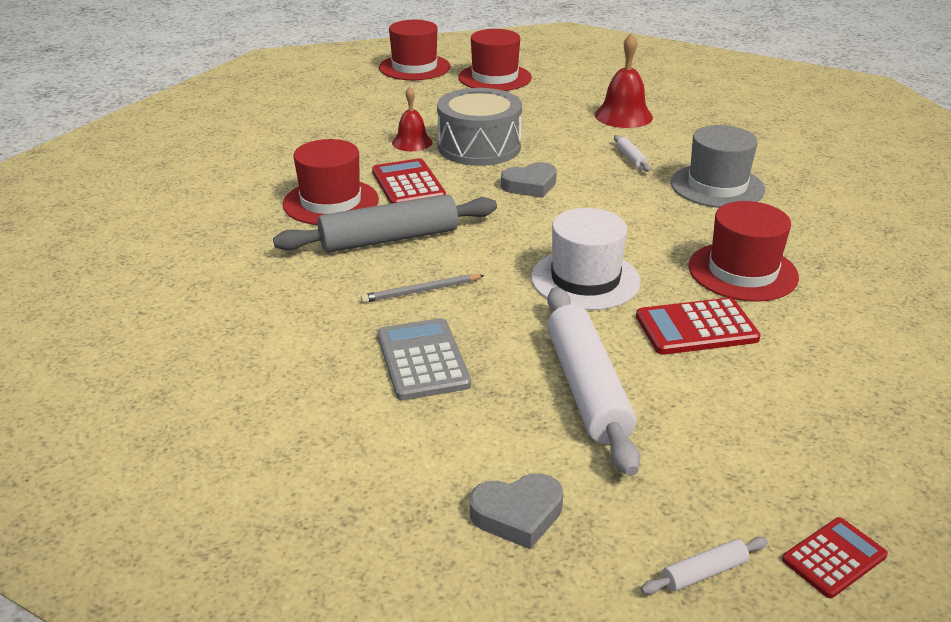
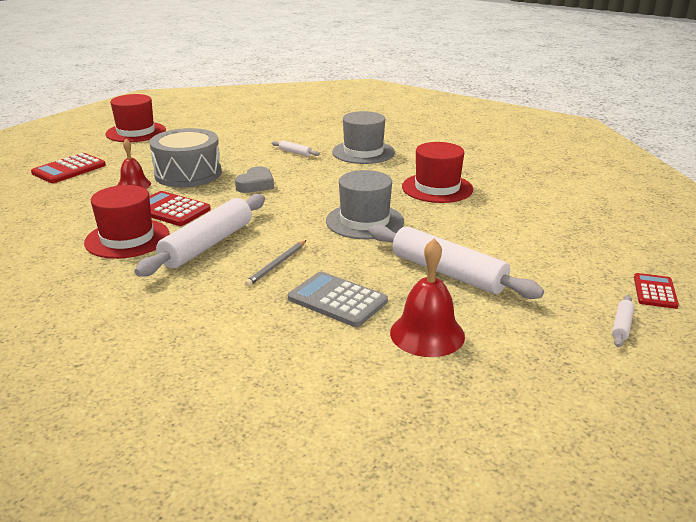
camera: 40 degrees left, 5 degrees down
grey rolling pin [273,194,497,253] -> white rolling pin [135,194,265,276]
red hat [379,20,450,80] -> none
grey heart [470,473,563,549] -> none
white hat [531,208,641,310] -> grey hat [326,170,404,239]
red bell [595,33,653,128] -> red bell moved to [390,239,465,357]
red calculator [636,298,761,355] -> red calculator moved to [31,153,106,183]

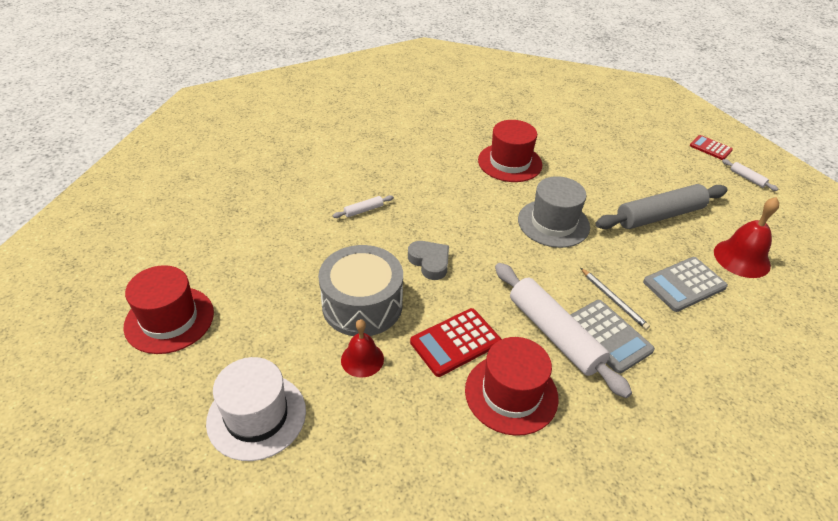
camera: 65 degrees left, 15 degrees up
red calculator [31,153,106,183] -> white hat [206,357,306,461]
grey hat [332,111,395,164] -> none
white rolling pin [368,224,544,299] -> grey rolling pin [595,184,728,229]
none -> grey calculator [570,300,655,374]

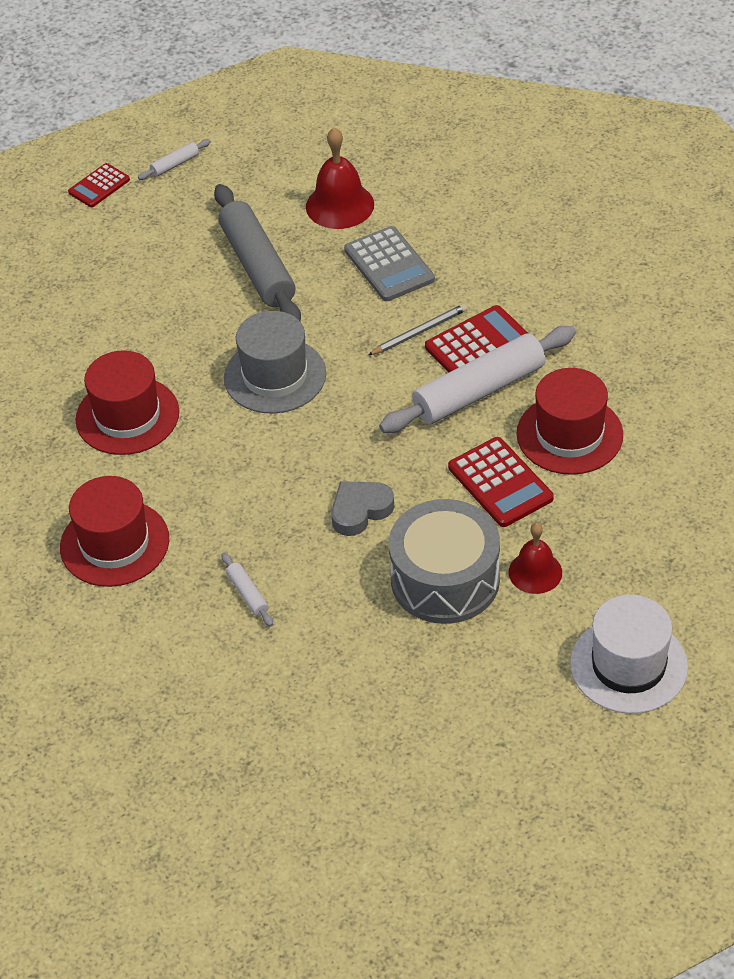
camera: 85 degrees left, 5 degrees up
red hat [124,265,214,354] -> red hat moved to [60,476,169,587]
grey calculator [570,300,655,374] -> red calculator [425,305,529,373]

